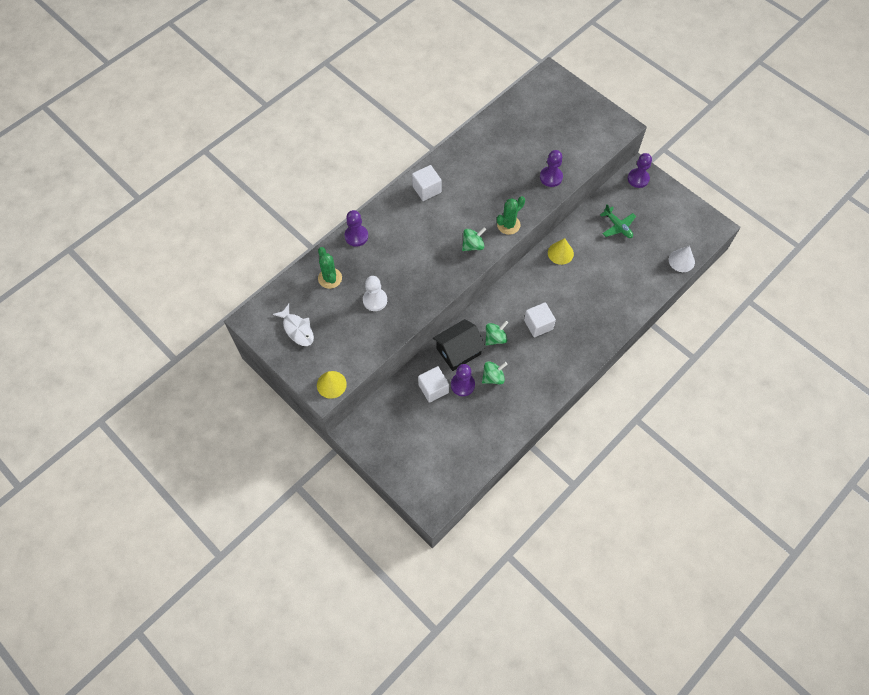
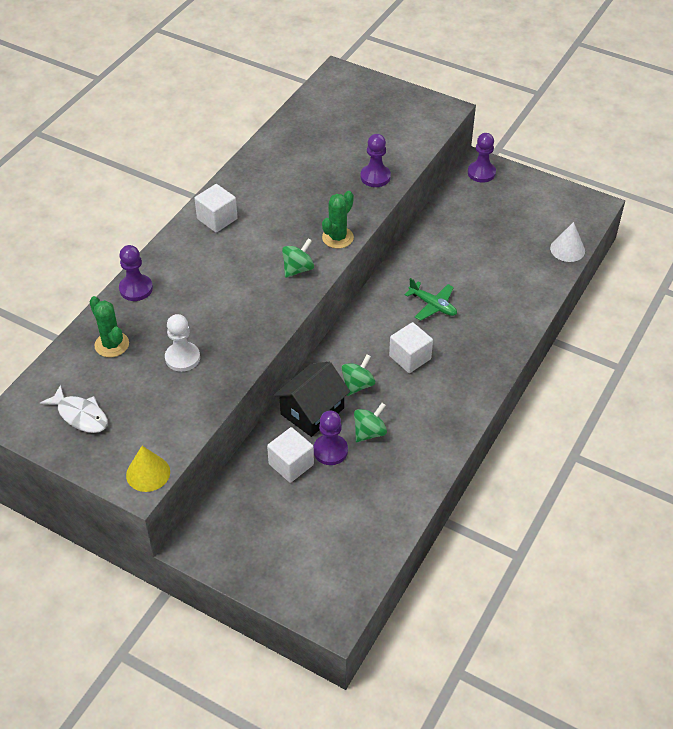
camera: 15 degrees left, 15 degrees down
yellow cone [548,238,574,265] -> none
green plane [600,205,636,238] -> green plane moved to [405,278,457,321]

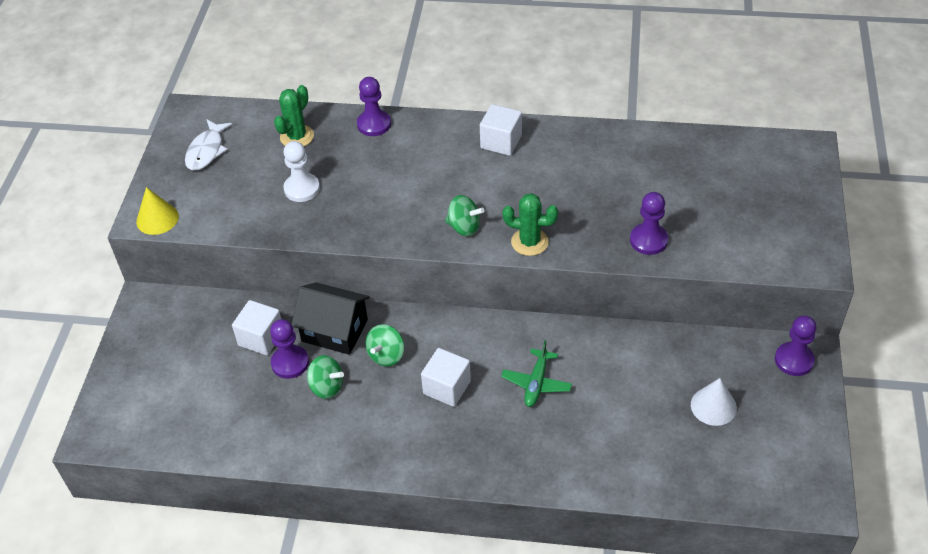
camera: 70 degrees right, 0 degrees up
green spinning top [341,354,375,396] -> green spinning top turned 105 degrees clockwise [366,324,404,366]
white cone [550,222,585,262] -> white cone moved to [691,378,737,426]

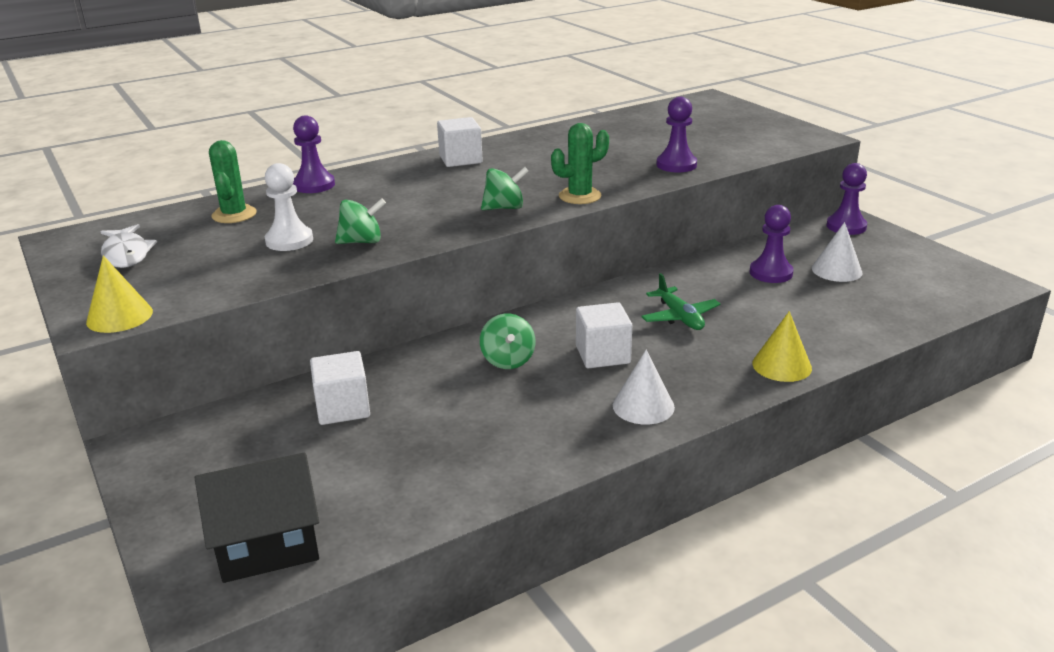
camera: 40 degrees left, 20 degrees down
purple pawn [270,319,309,379] -> purple pawn moved to [750,205,794,283]
black house [292,282,370,355] -> black house moved to [195,453,319,583]
green spinning top [307,355,344,399] -> green spinning top moved to [335,198,386,244]
none -> white cone [613,350,675,425]
none -> yellow cone [752,311,812,382]

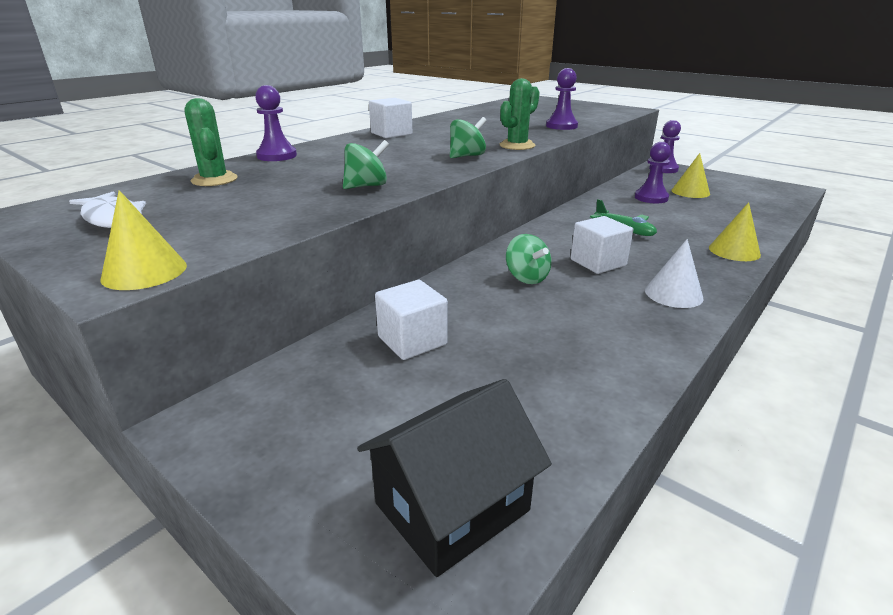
camera: 20 degrees left, 0 degrees up
white pawn [265,163,313,251] -> none
white cone [812,222,863,282] -> yellow cone [672,153,710,198]

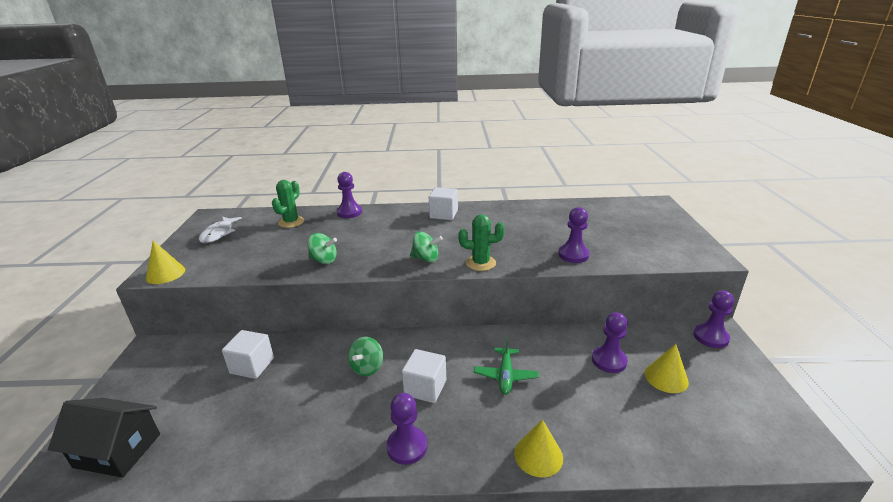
camera: 50 degrees right, 0 degrees up
white cone [645,239,704,308] -> purple pawn [387,393,427,465]

